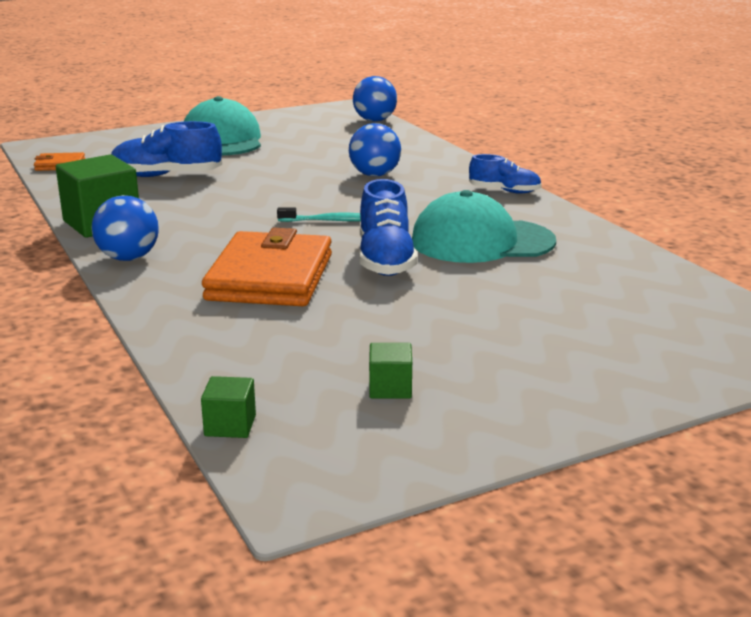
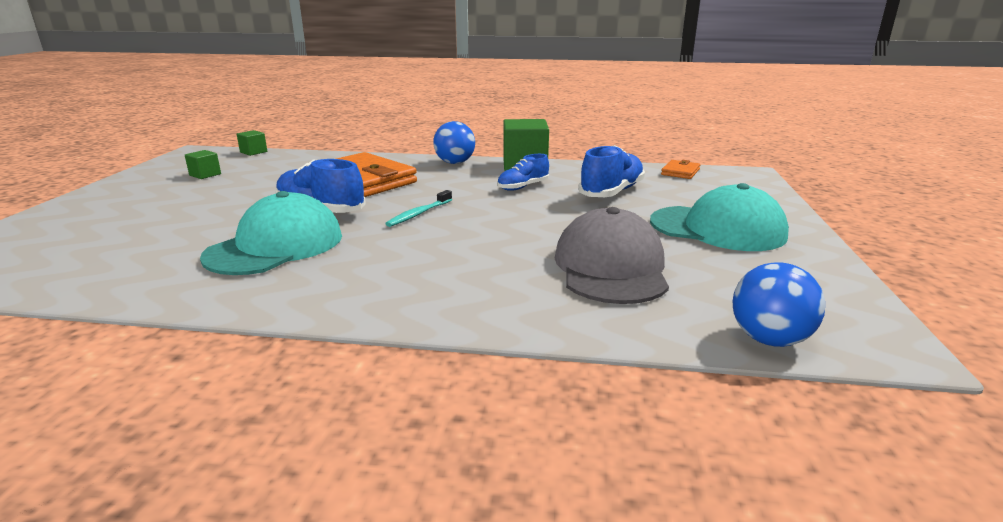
camera: 125 degrees right, 0 degrees up
blue ball [349,123,401,177] -> none
blue shoe [469,154,542,194] -> blue shoe moved to [497,154,549,191]
none -> grey cap [555,207,669,304]

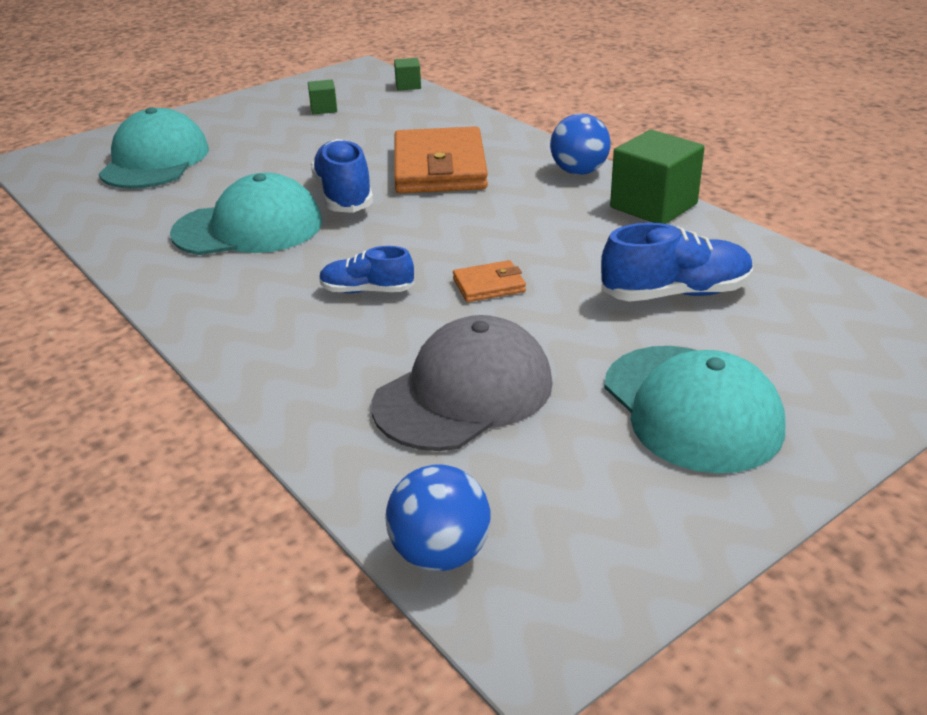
camera: 45 degrees right, 10 degrees up
turquoise toothbrush [385,190,452,227] -> none
blue shoe [497,154,549,191] -> blue shoe moved to [319,246,414,293]
orange wallet [661,160,700,179] -> orange wallet moved to [453,260,526,302]
none -> turquoise cap [99,107,209,189]

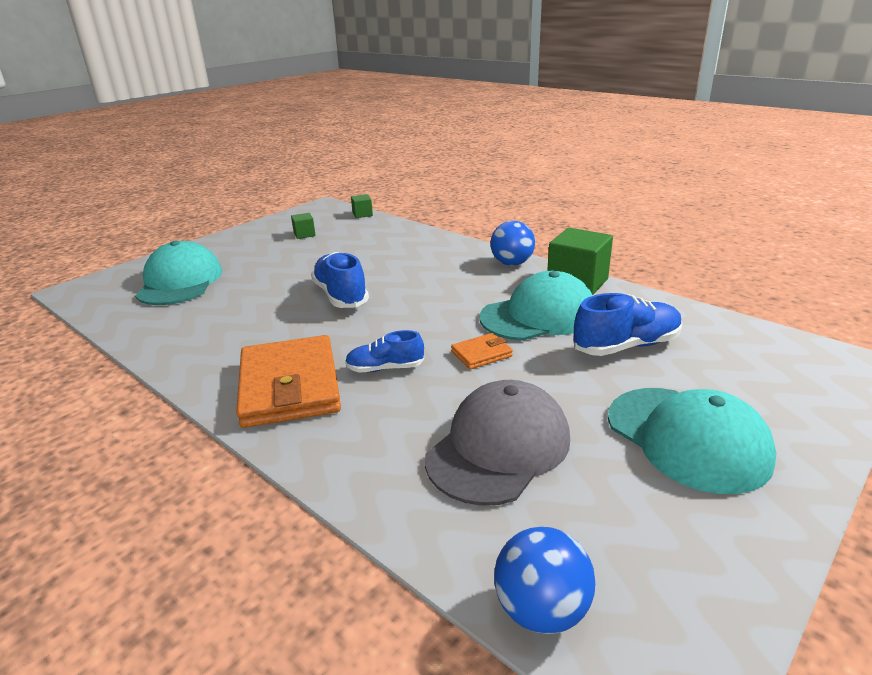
camera: 10 degrees left, 5 degrees down
turquoise cap [170,173,322,255] -> turquoise cap moved to [479,271,593,341]
orange wallet [394,126,488,193] -> orange wallet moved to [236,335,341,428]

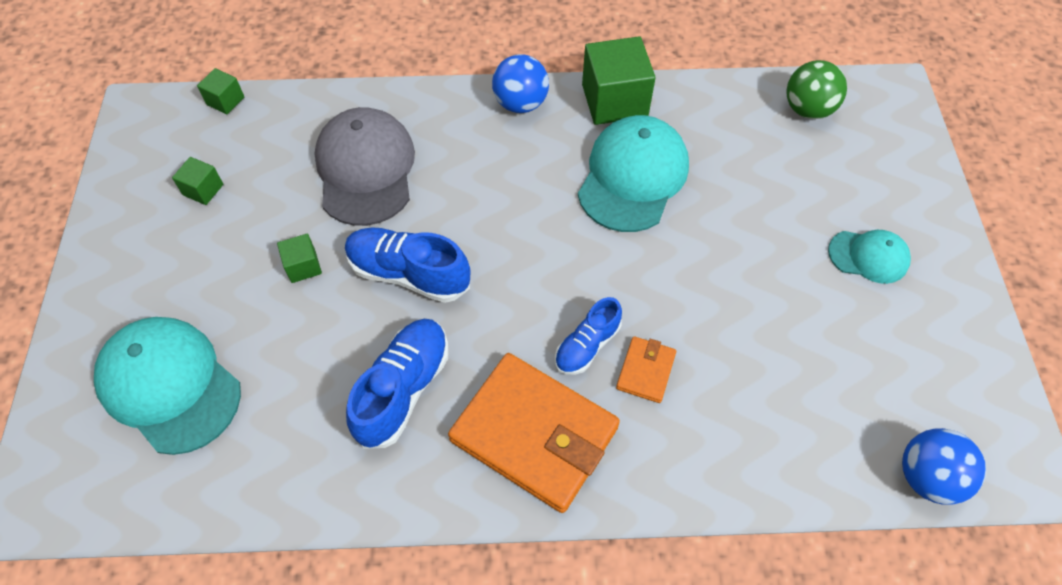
camera: 45 degrees left, 30 degrees up
grey cap [425,380,570,506] -> grey cap moved to [314,107,415,226]
orange wallet [451,333,513,369] -> orange wallet moved to [616,336,676,403]
blue shoe [573,293,683,356] -> blue shoe moved to [346,319,449,449]
turquoise cap [608,388,776,494] -> turquoise cap [828,230,911,284], size x0.55
none -> green cube [277,234,322,283]
none -> green ball [786,60,847,119]

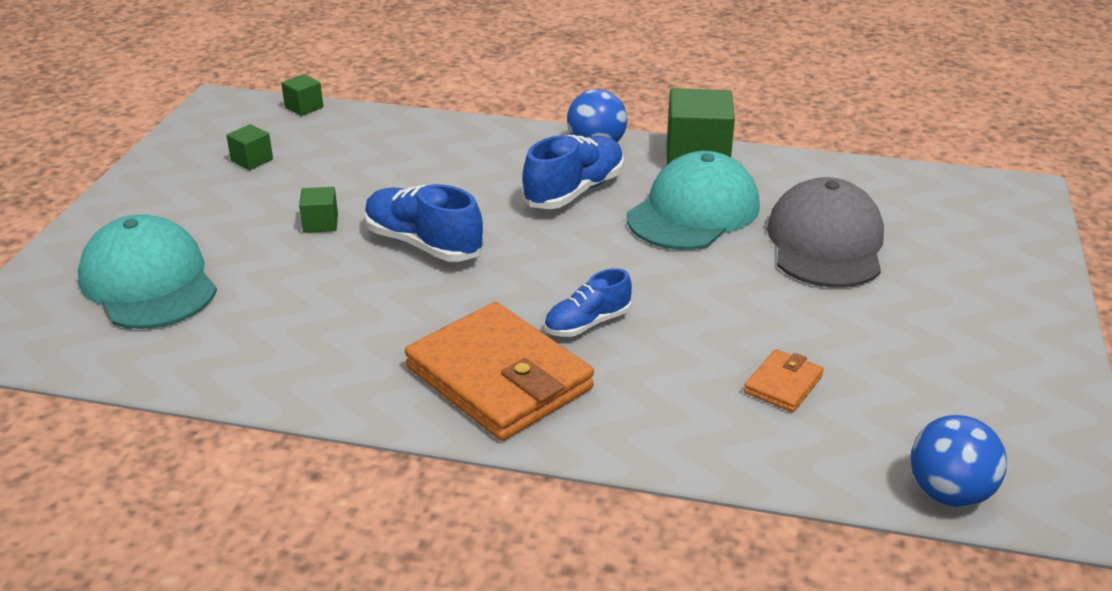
camera: 15 degrees right, 25 degrees down
grey cap [314,107,415,226] -> grey cap moved to [767,177,884,287]
blue shoe [346,319,449,449] -> blue shoe moved to [522,135,624,209]
orange wallet [616,336,676,403] -> orange wallet moved to [744,349,824,412]
green ball [786,60,847,119] -> none
turquoise cap [828,230,911,284] -> none

